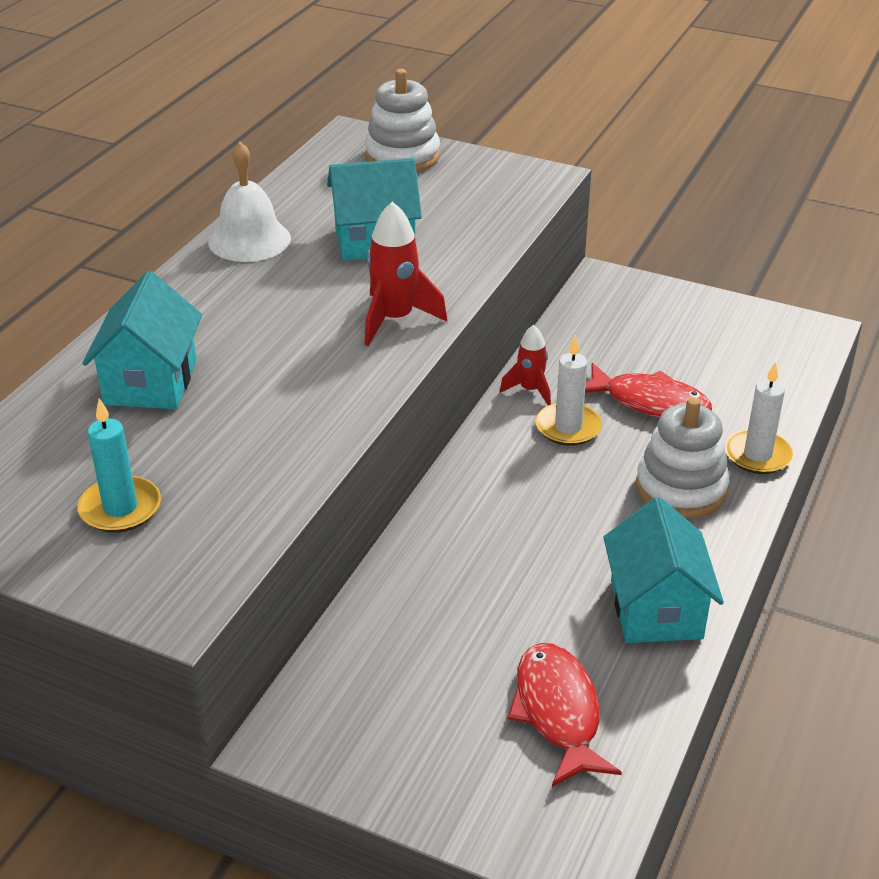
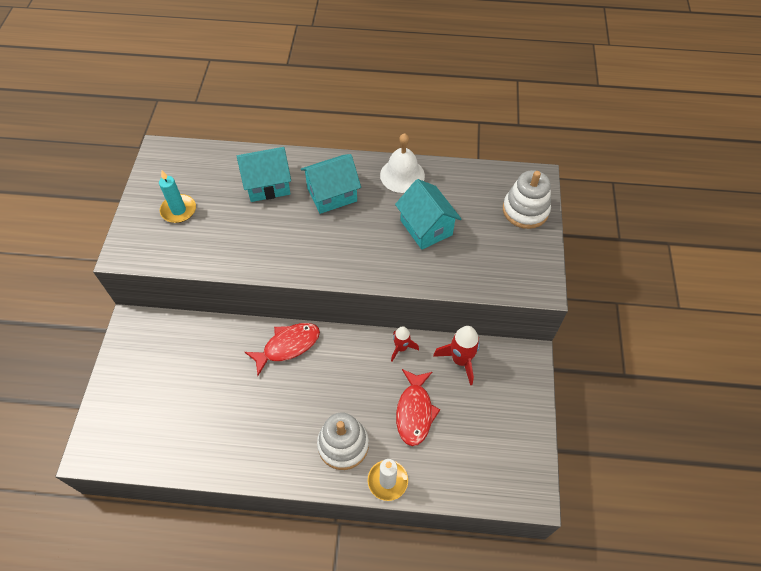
camera: 70 degrees right, 20 degrees up
red rocket [365,201,447,346] -> red rocket moved to [433,326,480,385]
red fish [507,643,622,787] -> red fish moved to [245,323,320,376]
white candle [536,335,602,446] -> none
turquoise house [603,497,724,643] -> turquoise house moved to [301,154,361,214]

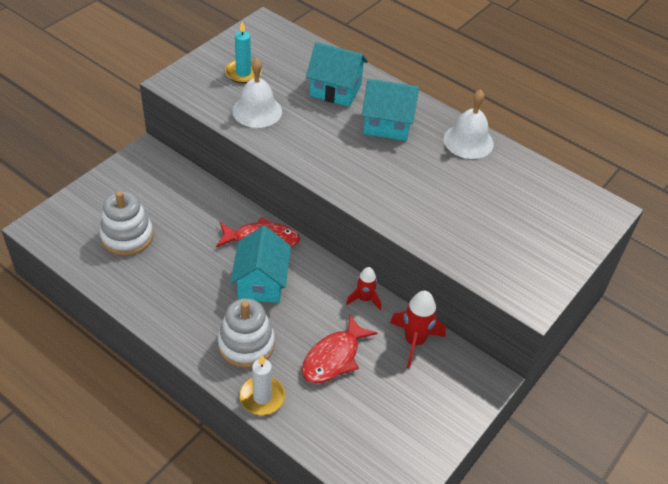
camera: 30 degrees right, 10 degrees down
turquoise house [395,179,461,250] -> turquoise house moved to [230,226,291,303]
white stacking toy [503,170,551,229] -> white stacking toy moved to [100,191,153,256]
none -> white bell [232,58,282,128]

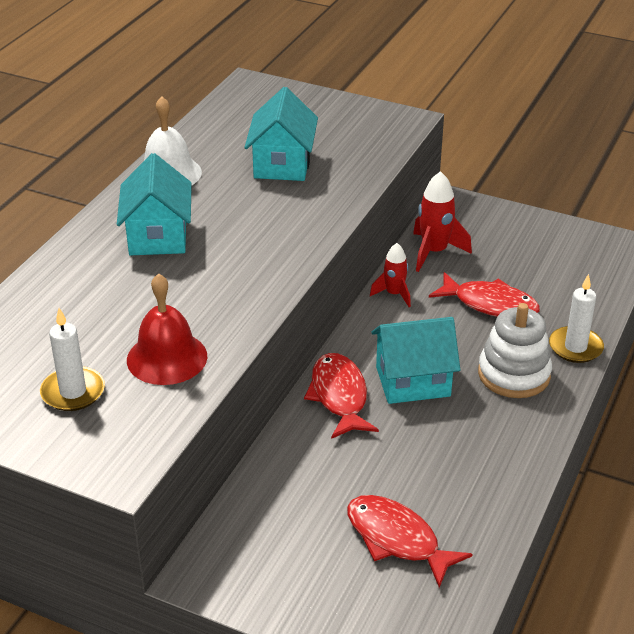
camera: 100 degrees left, 10 degrees down
white stacking toy [100,191,153,256] -> red fish [347,495,473,588]
turquoise candle [225,21,262,83] -> white candle [40,308,105,411]
white bell [232,58,282,128] -> red bell [127,273,207,385]
turquoise house [306,42,368,107] -> turquoise house moved to [244,87,318,181]

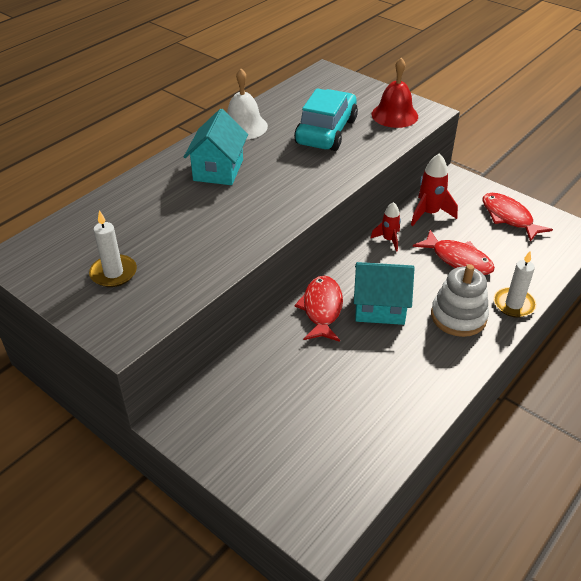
camera: 15 degrees right, 5 degrees up
red bell [127,273,207,385] -> red bell moved to [372,58,418,128]
turquoise house [244,87,318,181] -> turquoise car [294,88,358,151]
red fish [347,495,473,588] -> red fish moved to [482,193,553,242]

